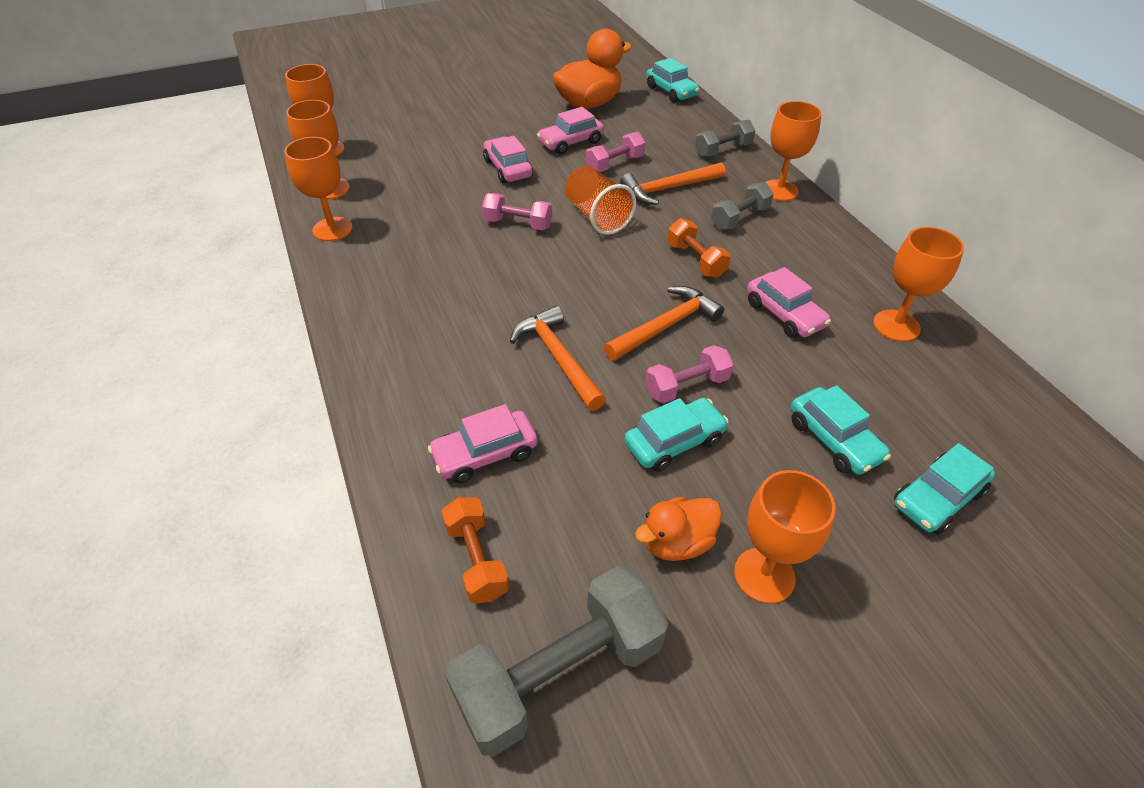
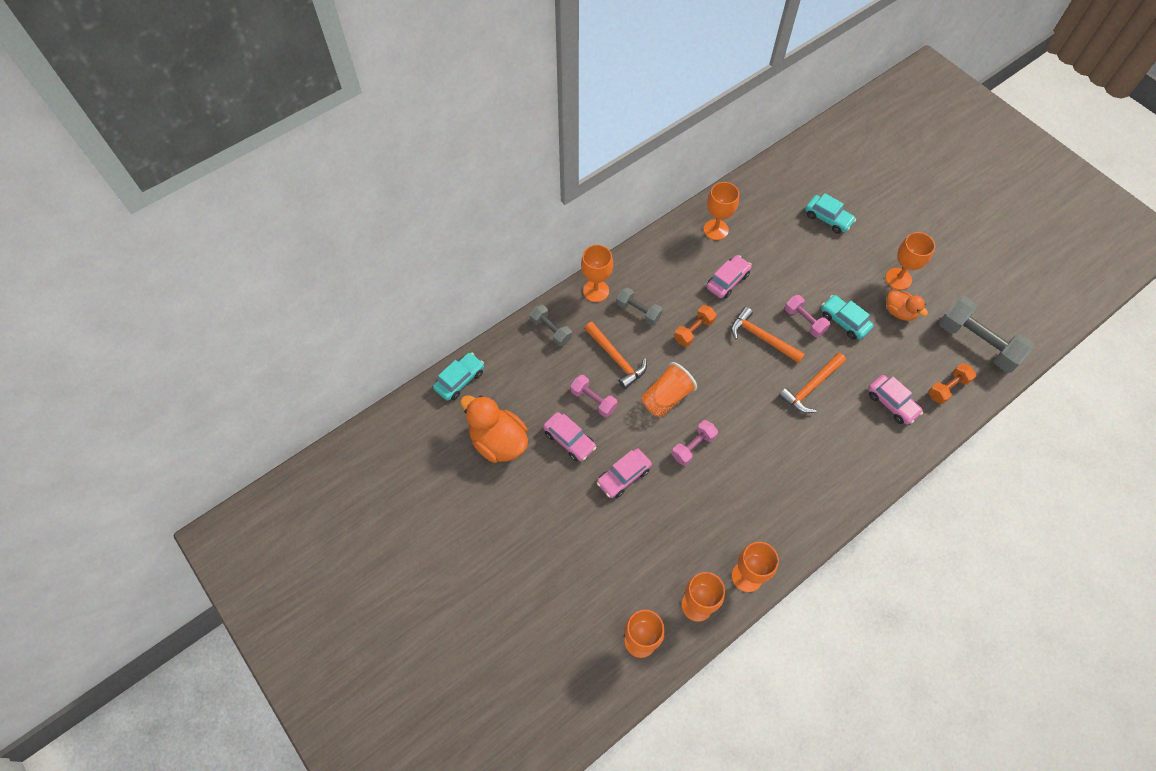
camera: 105 degrees left, 15 degrees up
pink dumbbell [482,193,552,230] -> pink dumbbell turned 45 degrees clockwise [672,420,718,466]
turquoise car [791,385,891,475] -> none

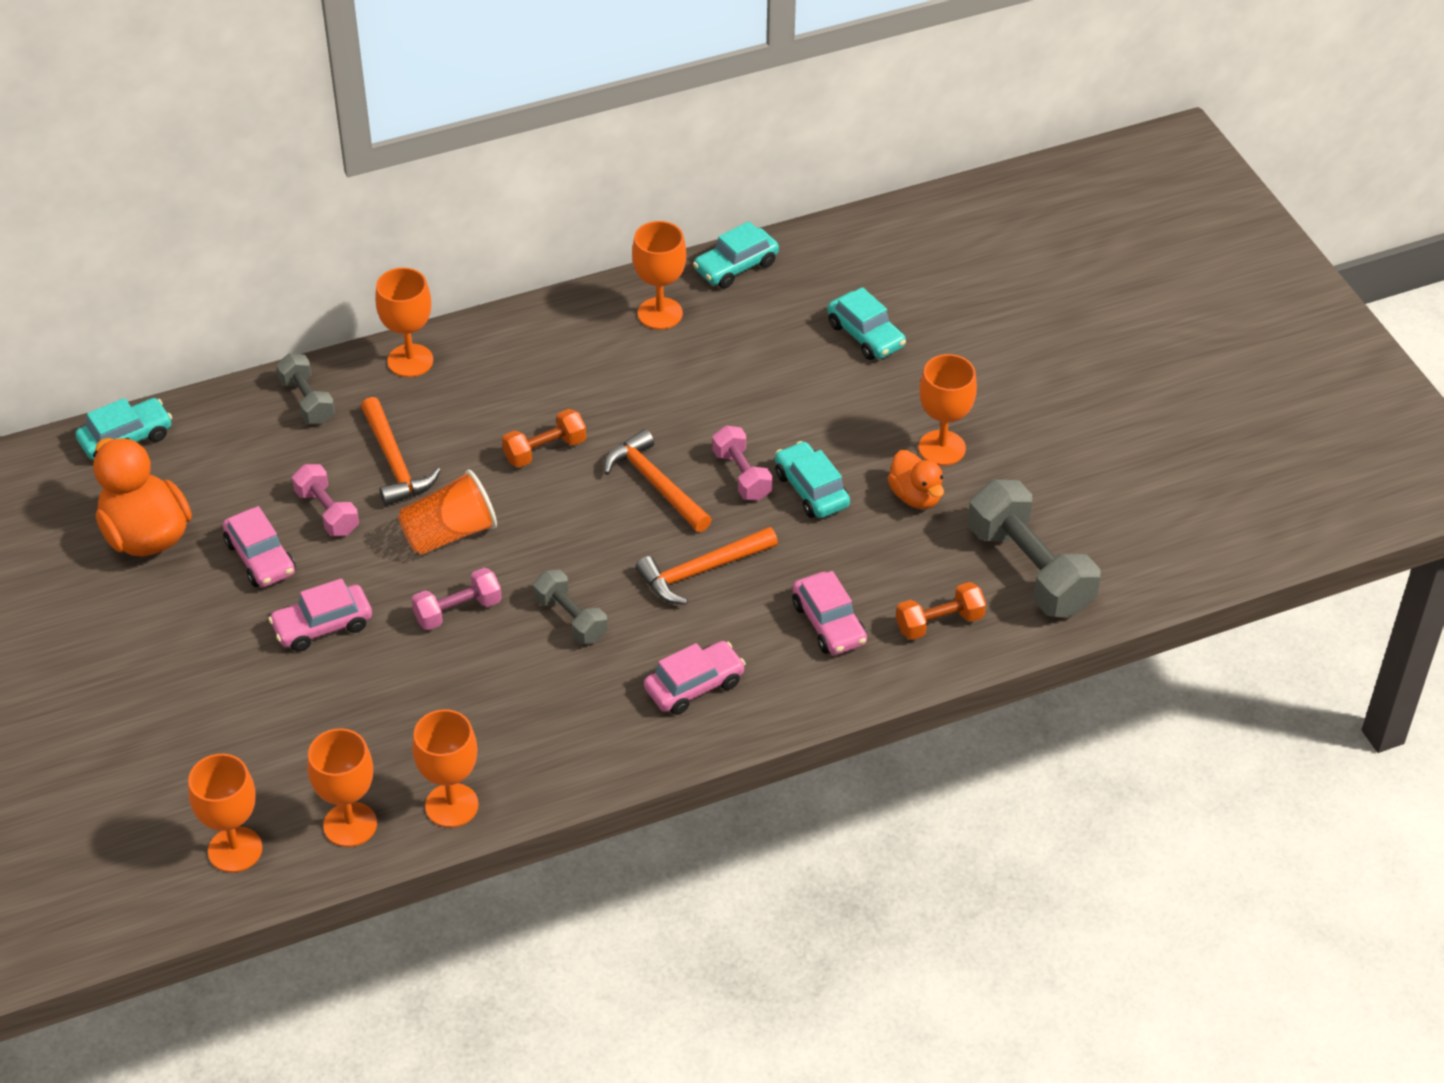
camera: 15 degrees right, 15 degrees down
grey dumbbell [616,287,663,325] -> grey dumbbell moved to [533,569,608,644]
pink car [706,255,752,298] -> pink car moved to [644,641,746,715]
none -> turquoise car [693,221,779,288]

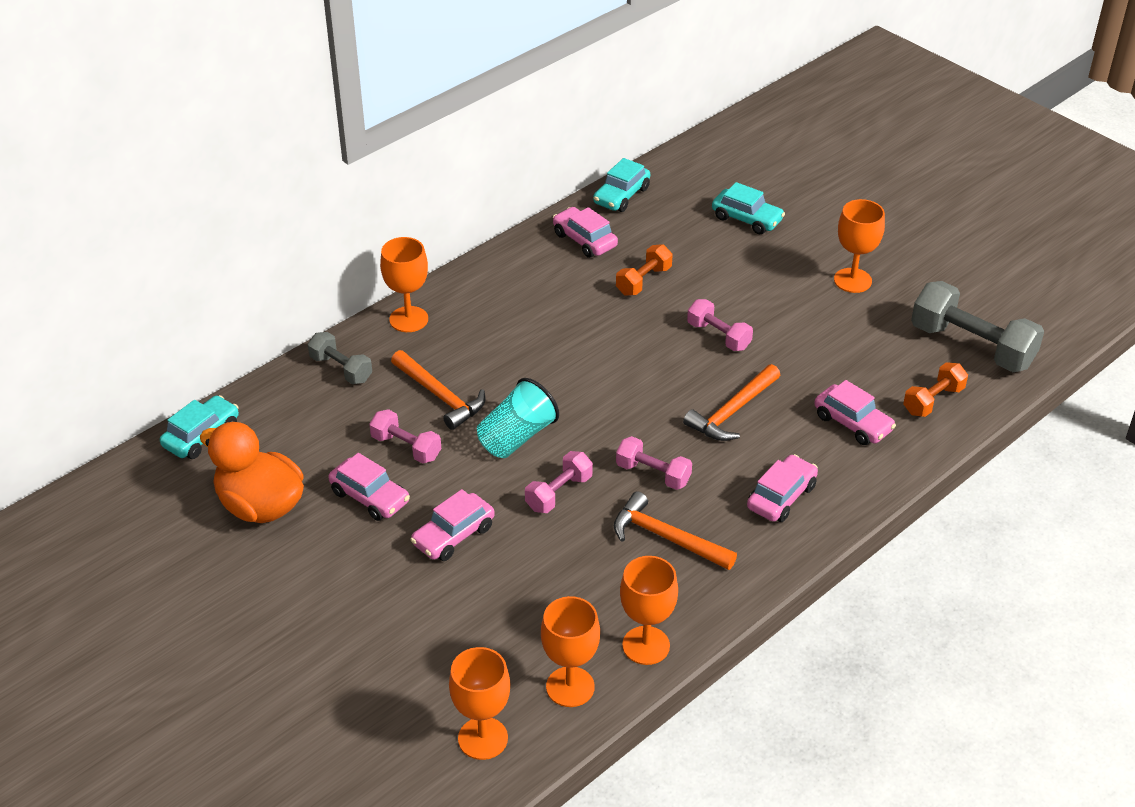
camera: 20 degrees left, 5 degrees down
orange cup [398,469,497,555] -> turquoise cup [477,378,559,458]
orange dumbbell [502,409,586,468] -> orange dumbbell moved to [616,244,673,296]
grey dumbbell [533,569,608,644] -> pink dumbbell [616,436,692,490]
orange hammer [604,429,712,532] -> orange hammer moved to [614,491,737,570]
orange goblet [632,221,686,329] -> pink car [553,207,618,258]
turquoise car [775,441,850,518] -> none
orange duck [888,450,944,509] -> none

